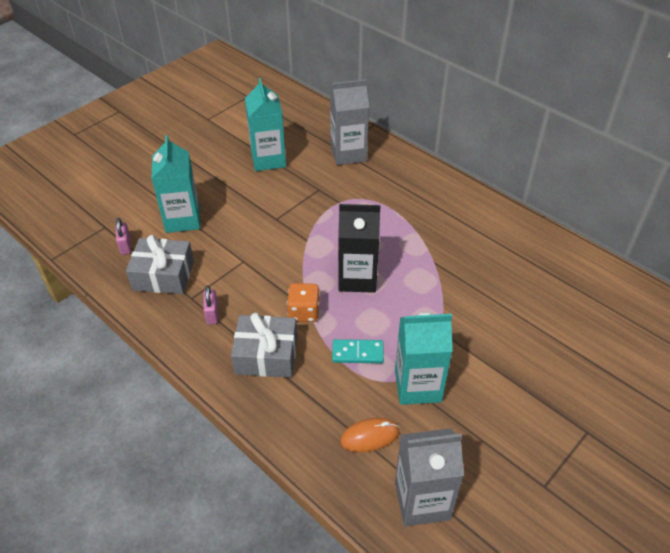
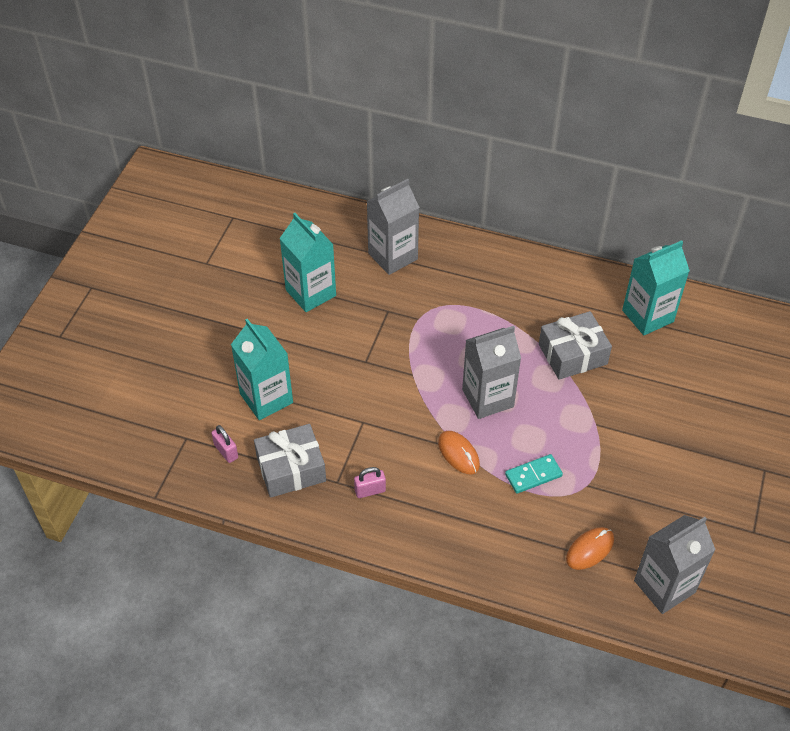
camera: 25 degrees left, 5 degrees up
pink padlock [203,285,218,325] -> pink padlock turned 75 degrees counterclockwise [354,467,386,498]
grey gift [231,313,297,378] -> grey gift moved to [539,311,612,380]
orange dice [287,283,320,322] -> orange mouse [438,431,480,474]
black carton [338,204,380,293] -> grey carton [462,326,521,419]
turquoise carton [395,312,453,405] -> turquoise carton moved to [622,240,690,335]

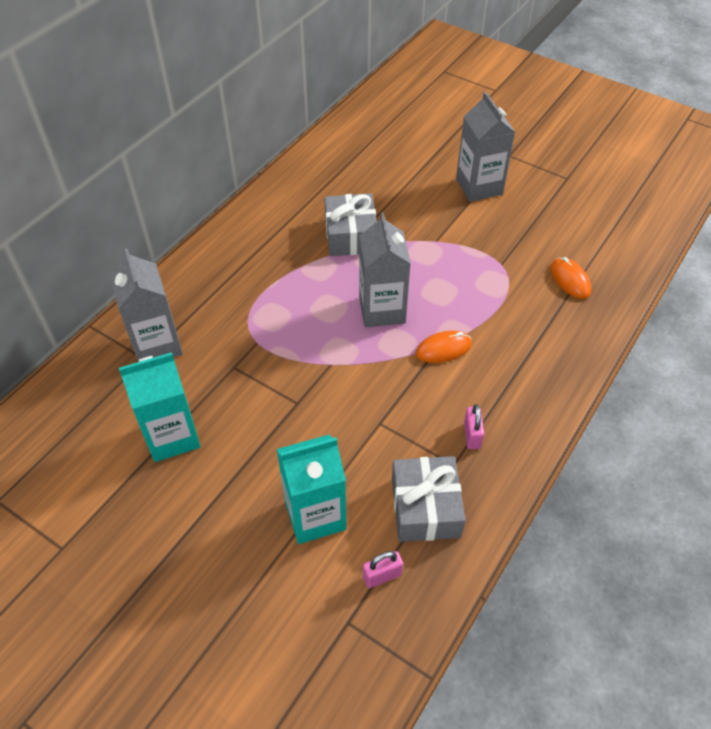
camera: 75 degrees left, 0 degrees up
turquoise domino [505,454,563,494] -> none
turquoise carton [622,240,690,335] -> none
grey carton [634,515,716,614] -> grey carton moved to [456,91,515,202]

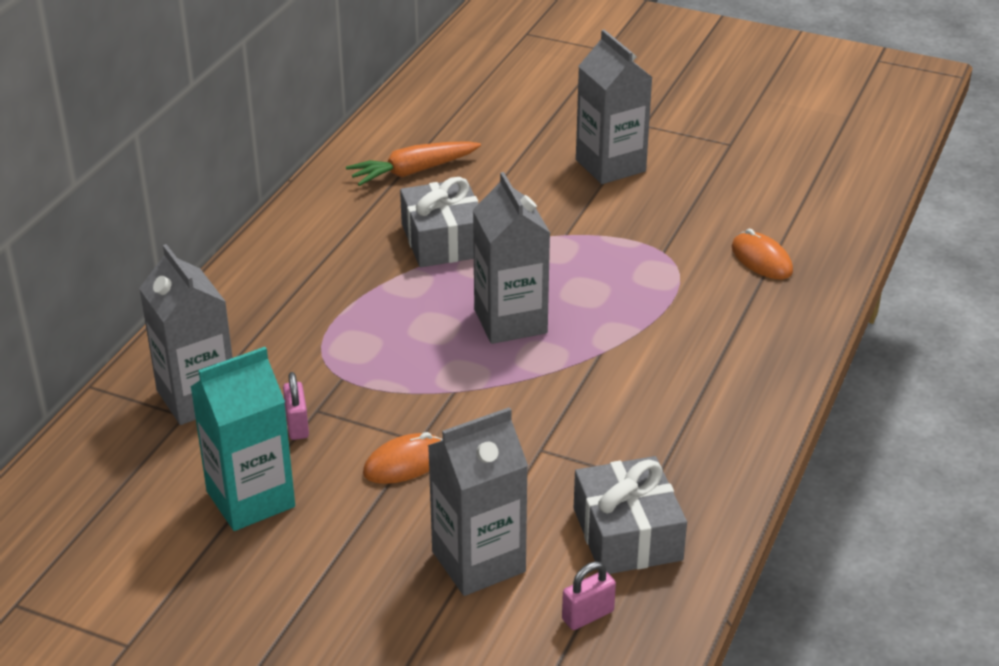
camera: 10 degrees left, 15 degrees down
turquoise carton [277,435,347,544] -> grey carton [428,407,528,596]
orange mouse [415,331,472,363] -> orange mouse moved to [363,432,443,484]
pink padlock [464,404,484,449] -> pink padlock moved to [283,372,309,440]
none -> orange carrot [346,141,481,186]

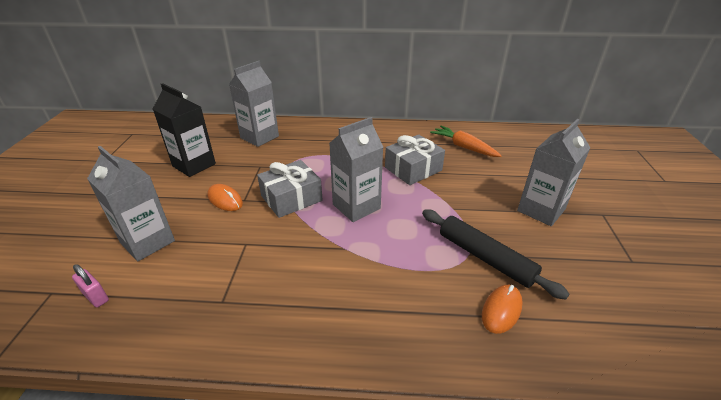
camera: 70 degrees right, 0 degrees up
turquoise carton [190,347,295,531] -> black carton [153,83,216,177]
pink padlock [283,372,309,440] -> none
grey gift [574,456,687,574] -> grey gift moved to [257,160,322,218]
none -> black rolling pin [422,209,569,300]

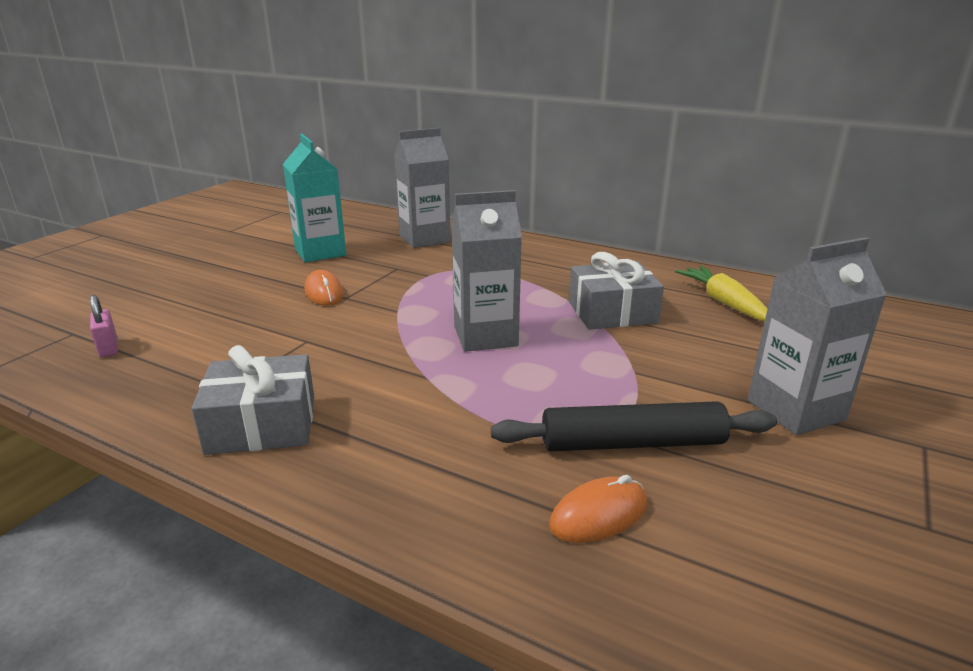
camera: 25 degrees right, 10 degrees down
grey carton [87,146,175,261] -> none
black carton [153,83,216,177] -> turquoise carton [283,134,346,262]
grey gift [257,160,322,218] -> grey gift moved to [192,345,314,455]
black rolling pin [422,209,569,300] -> black rolling pin turned 75 degrees counterclockwise [491,401,777,451]
orange carrot [430,126,501,157] -> yellow carrot [675,266,768,322]

